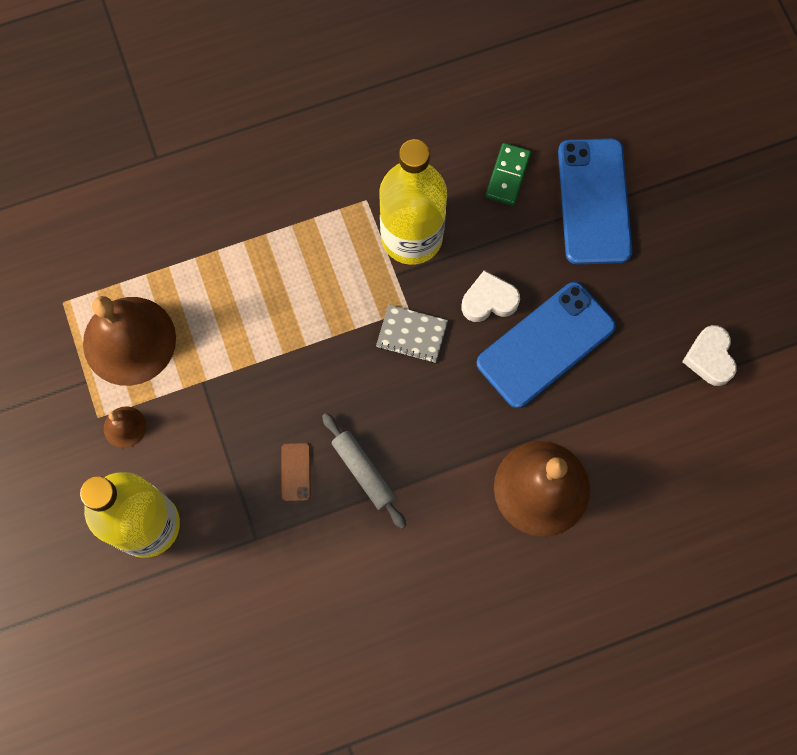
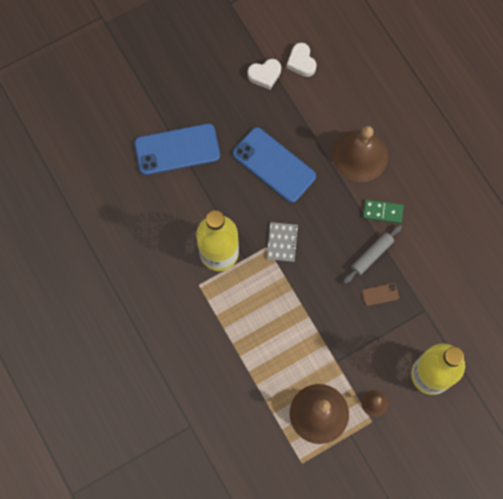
camera: 100 degrees left, 0 degrees up
white heart [462,270,520,322] -> white heart moved to [286,43,317,77]
green domino [485,143,531,206] -> green domino moved to [363,200,404,223]

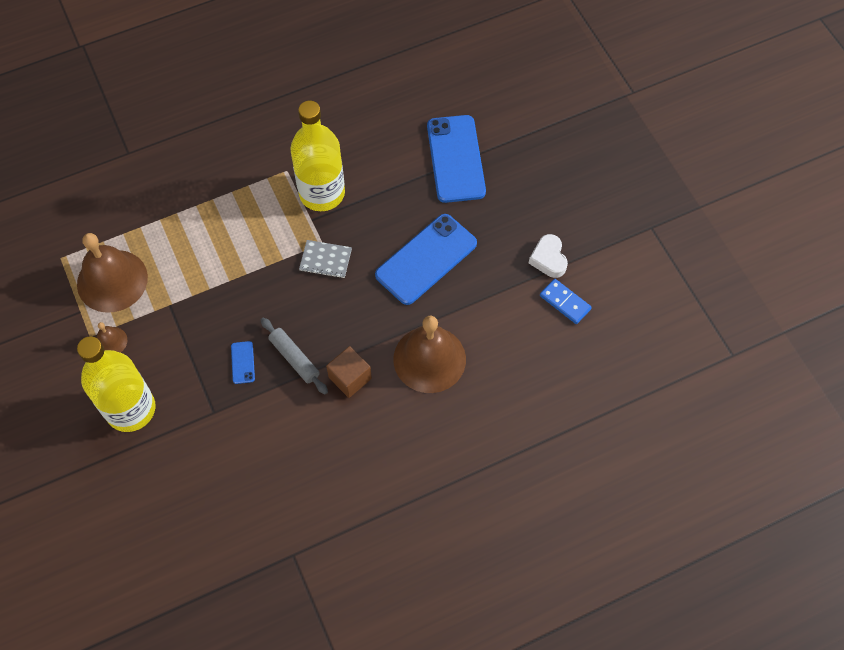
camera: 95 degrees right, 10 degrees down
white heart [286,43,317,77] -> blue domino [540,279,592,324]
brown phone [362,283,399,306] -> blue phone [231,341,255,384]
green domino [363,200,404,223] -> brown cube [326,346,372,398]

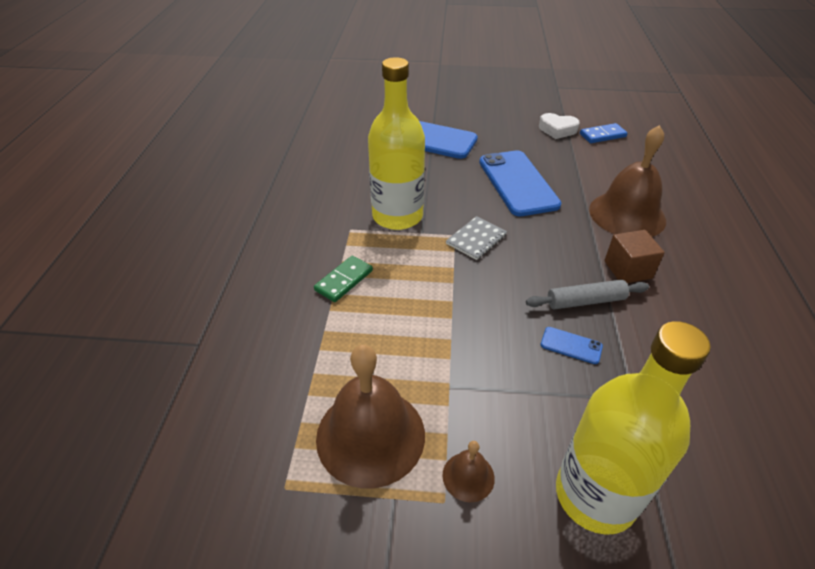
camera: 60 degrees left, 20 degrees down
none -> green domino [314,255,373,302]

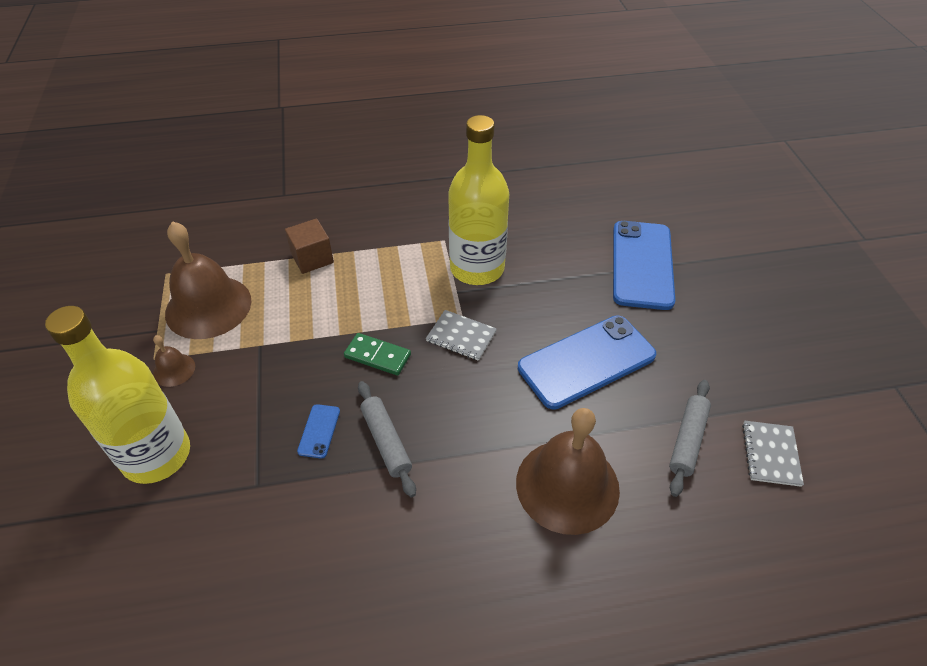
camera: 75 degrees right, 5 degrees up
green domino [314,255,373,302] -> green domino moved to [344,333,411,376]
white heart [539,113,580,139] -> none
blue domino [580,123,628,143] -> grey notebook [742,421,804,487]
brown cube [604,230,665,283] -> brown cube moved to [285,218,334,274]
none -> grey rolling pin [669,380,711,497]

